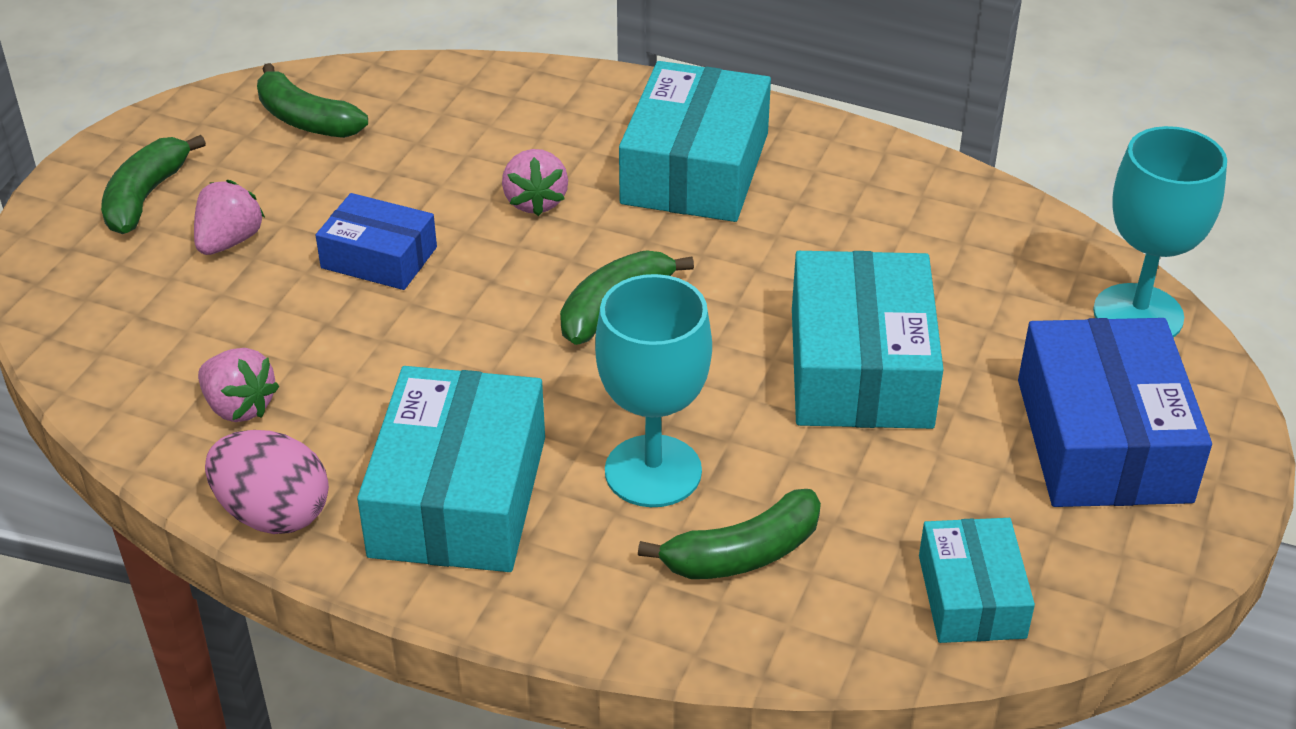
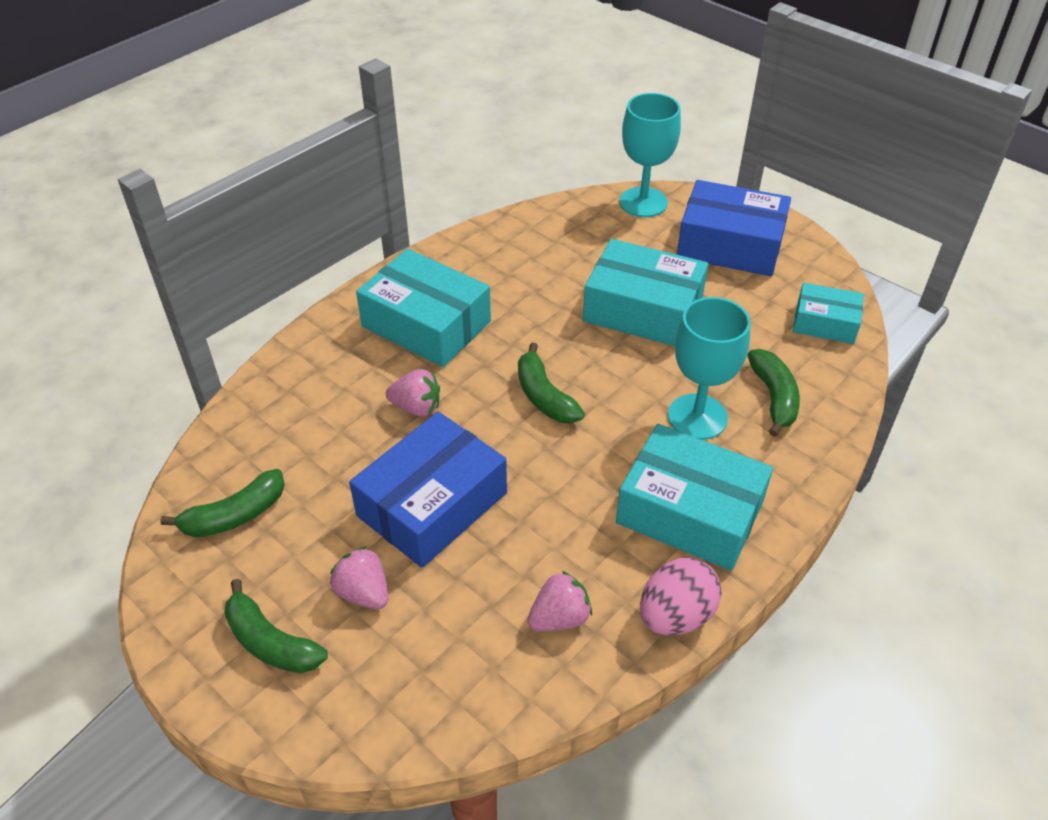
camera: 70 degrees left, 5 degrees up
blue box [316,193,437,290] -> blue box [349,411,507,568], size x1.72

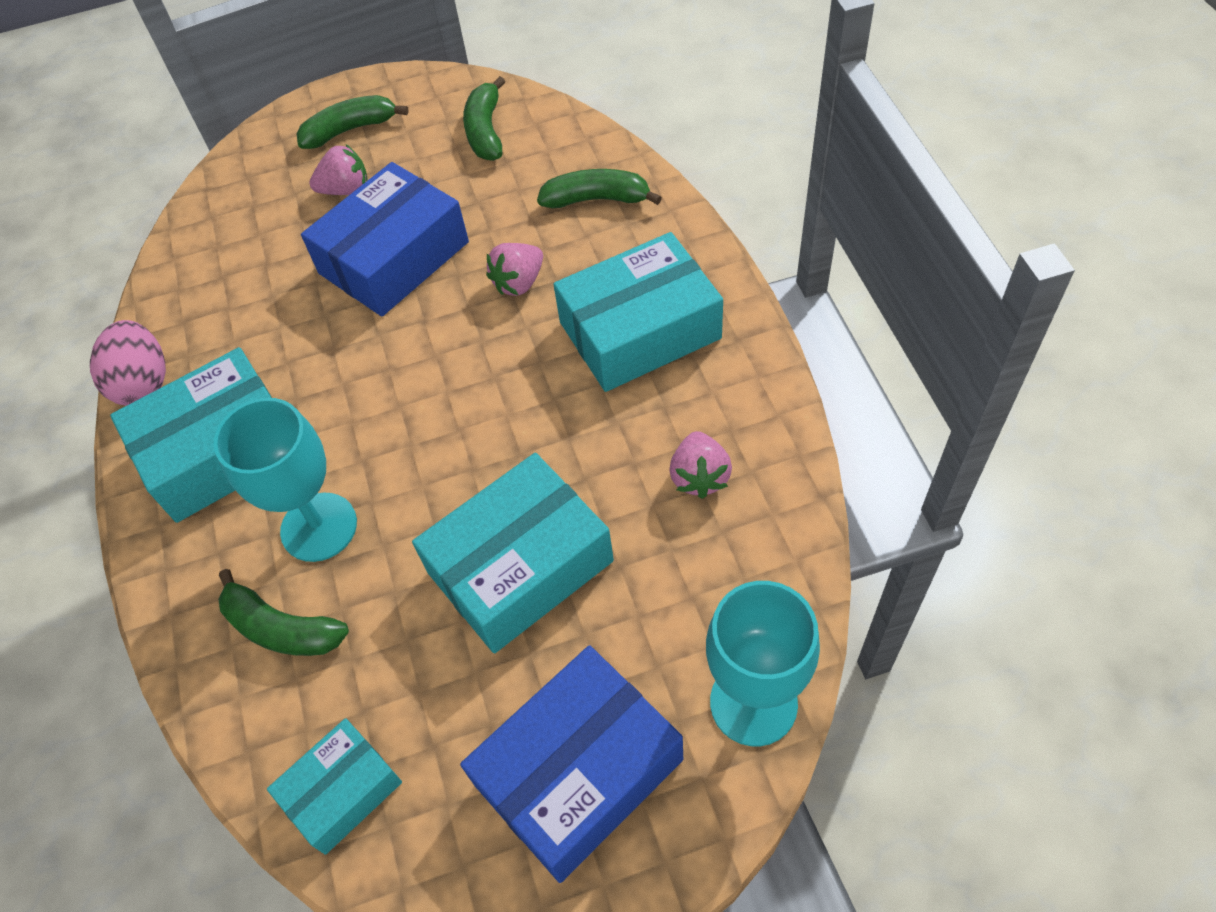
camera: 125 degrees right, 10 degrees up
blue box [349,411,507,568] -> blue box turned 60 degrees clockwise [301,162,469,317]
green banana [518,343,585,424] -> green banana moved to [537,169,662,208]
pink strawberry [527,570,592,631] -> pink strawberry moved to [669,431,732,499]

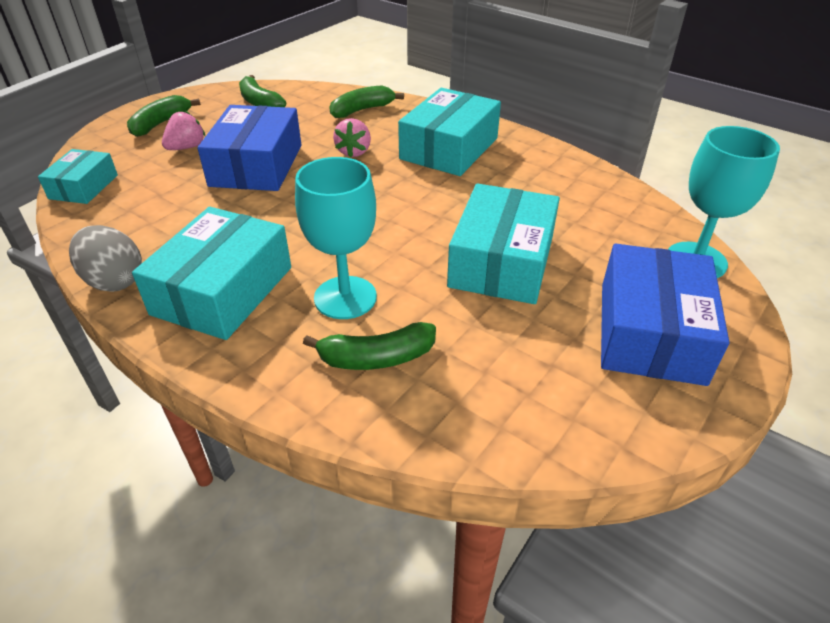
camera: 40 degrees left, 15 degrees down
pink egg [90,320,166,406] -> grey egg [69,225,142,292]
turquoise box [267,718,402,855] -> turquoise box moved to [38,149,118,204]
pink strawberry [669,431,732,499] -> none

